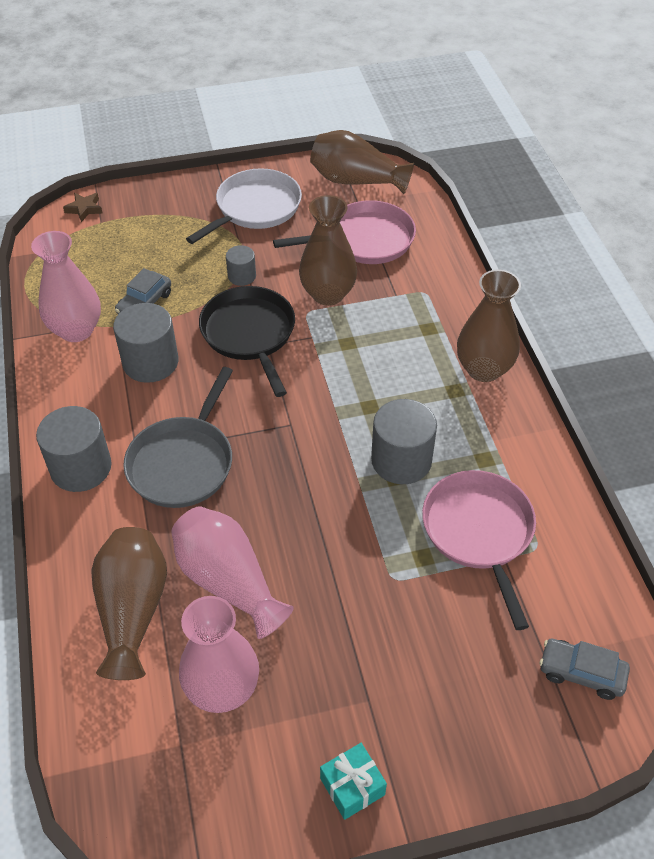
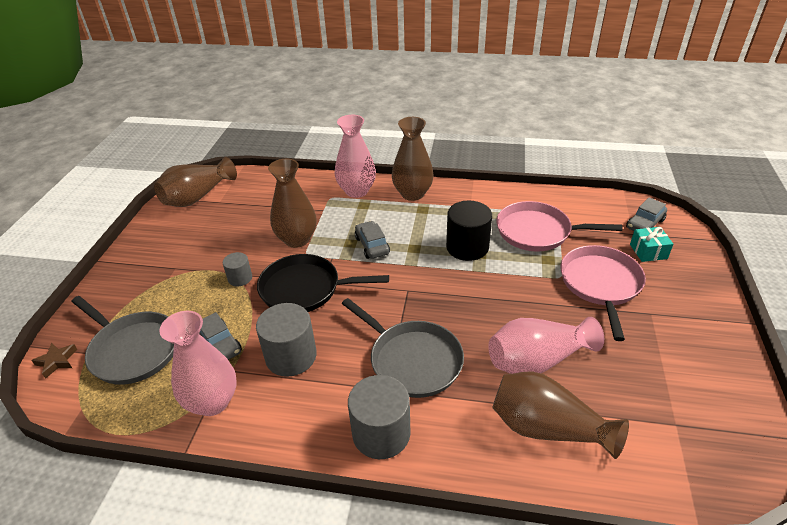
camera: 65 degrees left, 10 degrees down
pink vase [179,596,259,713] -> pink vase moved to [335,115,376,198]
white pan [186,168,302,244] -> none
pink pan [273,200,416,264] -> pink pan moved to [561,245,646,341]
turquoise gift [320,743,387,820] -> turquoise gift moved to [630,227,673,262]
grey cylinder [371,399,437,484] -> black cylinder [446,201,492,261]
none -> grey pan [71,296,174,385]
none -> grey car [355,221,390,259]

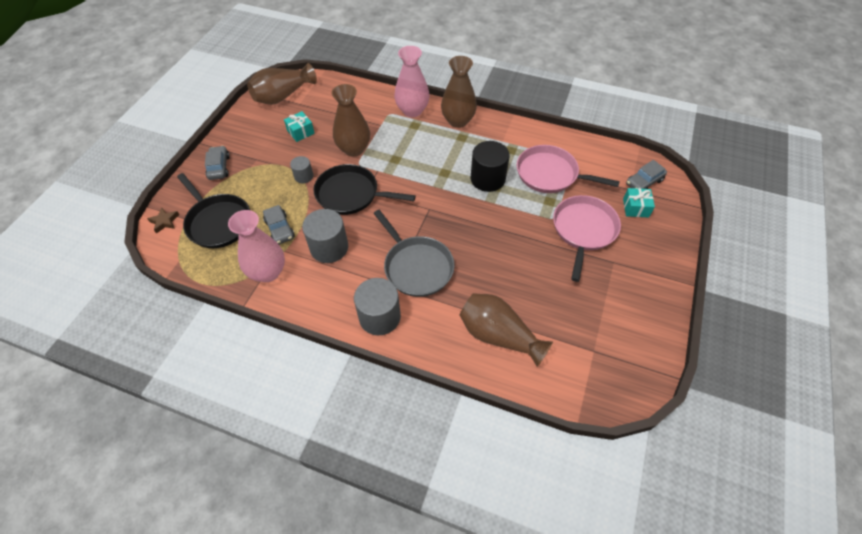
camera: 10 degrees right, 15 degrees up
grey pan [71,296,174,385] -> black pan [177,173,250,248]
grey car [355,221,390,259] -> grey car moved to [205,146,230,180]
pink vase [489,317,604,374] -> none
none -> turquoise gift [284,111,315,142]

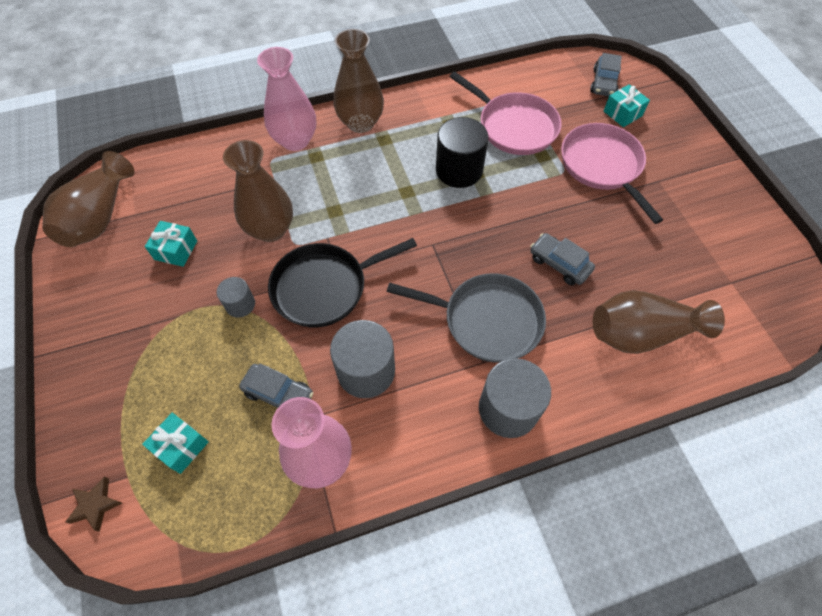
camera: 40 degrees left, 5 degrees up
black pan [177,173,250,248] -> turquoise gift [142,413,209,474]
grey car [205,146,230,180] -> grey car moved to [530,233,595,285]
pink pan [517,145,620,193] -> pink pan turned 120 degrees counterclockwise [449,72,561,155]

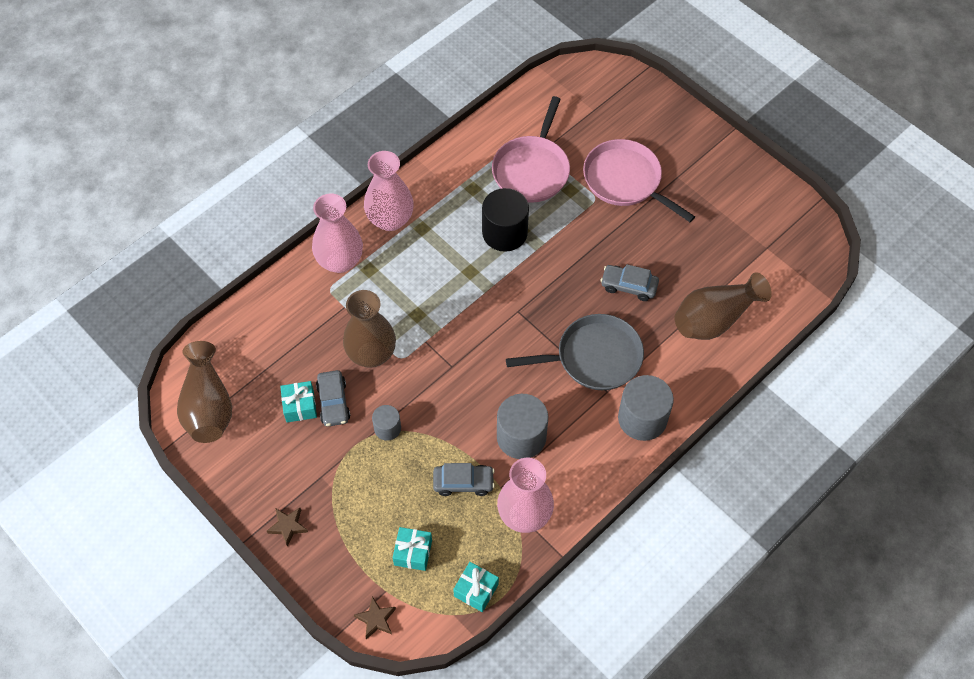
camera: 25 degrees left, 0 degrees up
black pan [268,238,417,327] -> none
brown vase [333,29,384,133] -> pink vase [364,151,414,231]
pink pan [449,72,561,155] -> pink pan turned 90 degrees clockwise [492,96,570,203]
grey car [590,53,622,96] -> grey car moved to [316,370,350,427]
turquoise gift [604,84,650,127] -> turquoise gift moved to [453,562,499,612]
none -> brown star [267,508,308,547]

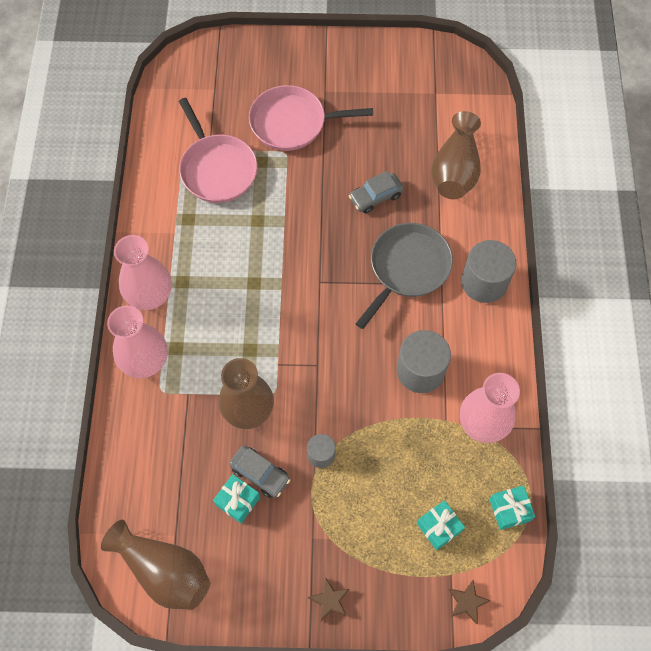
camera: 45 degrees left, 5 degrees up
grey car [433,463,495,496] -> none
black cylinder [482,188,529,252] -> none

